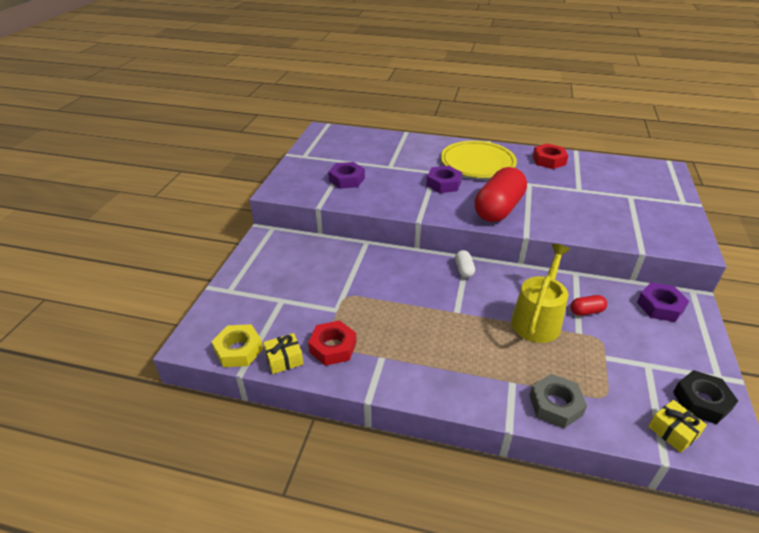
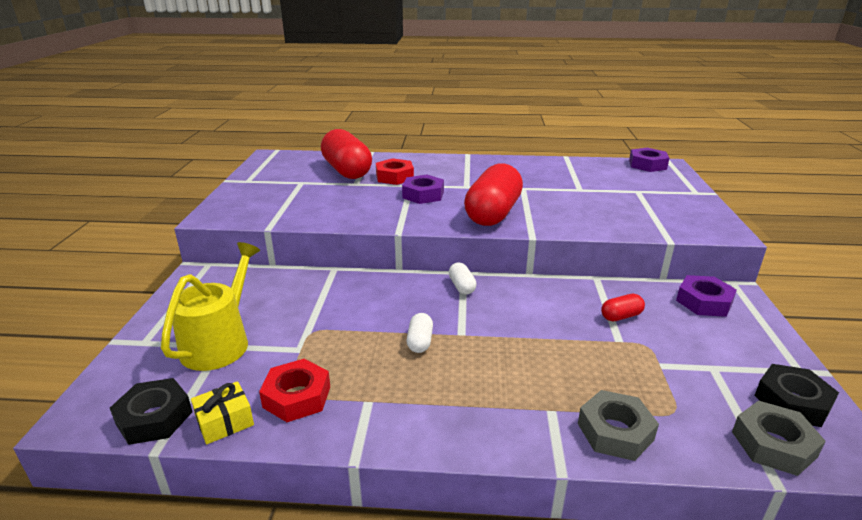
camera: 10 degrees left, 10 degrees down
yellow nut [211,324,263,367] -> black nut [110,378,193,445]
purple nut [328,162,365,189] -> purple nut moved to [629,148,669,172]
yellow plate [441,141,517,178] -> none
yellow watering can [511,244,570,343] -> yellow watering can moved to [161,242,260,371]
red nut [532,143,568,169] -> red nut moved to [376,158,414,185]
yellow gift [648,400,707,453] -> grey nut [732,401,826,476]
none -> red capsule [321,129,372,179]
none -> white capsule [406,313,433,353]

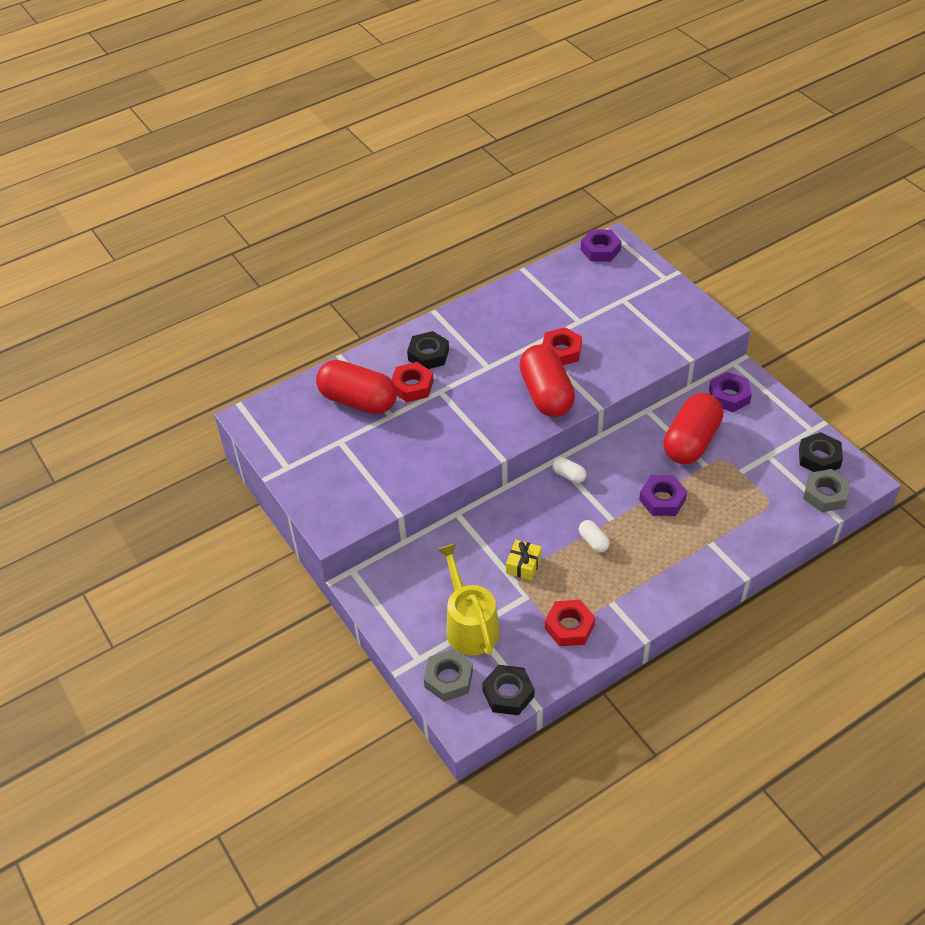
camera: 35 degrees left, 20 degrees up
yellow gift [191,381,254,444] -> yellow gift moved to [506,540,542,581]
purple nut [402,175,444,204] -> purple nut moved to [639,476,687,516]
grey nut [578,390,659,461] -> grey nut moved to [424,649,473,702]
red capsule [601,294,645,321] -> red capsule [664,393,723,464], size x2.34
none -> black nut [407,331,449,369]
none -> red nut [542,327,582,365]

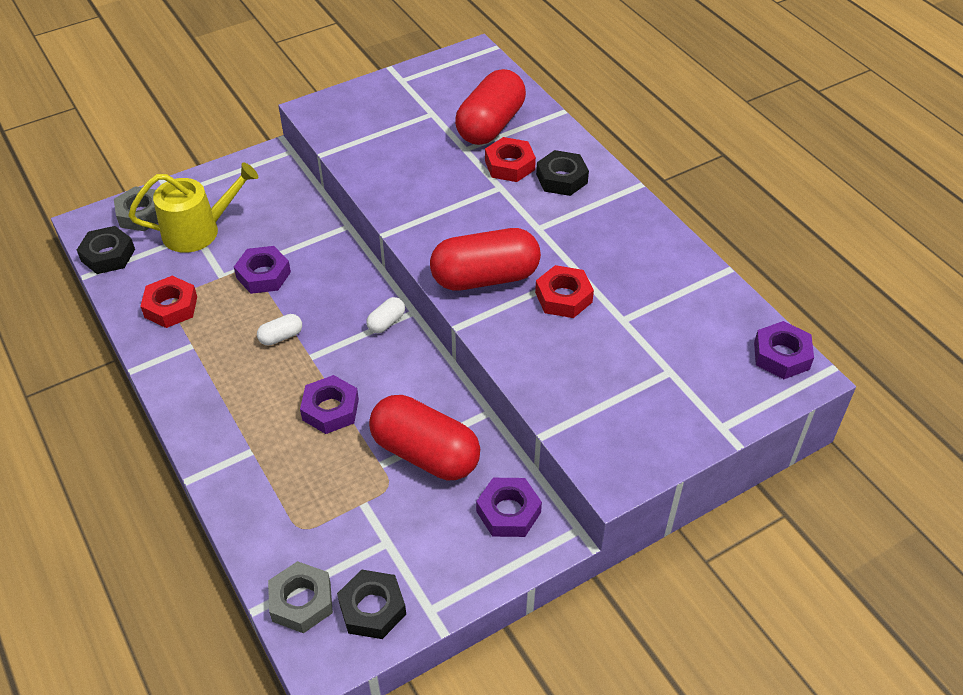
camera: 90 degrees right, 0 degrees up
yellow gift [506,540,542,581] -> purple nut [234,246,291,294]

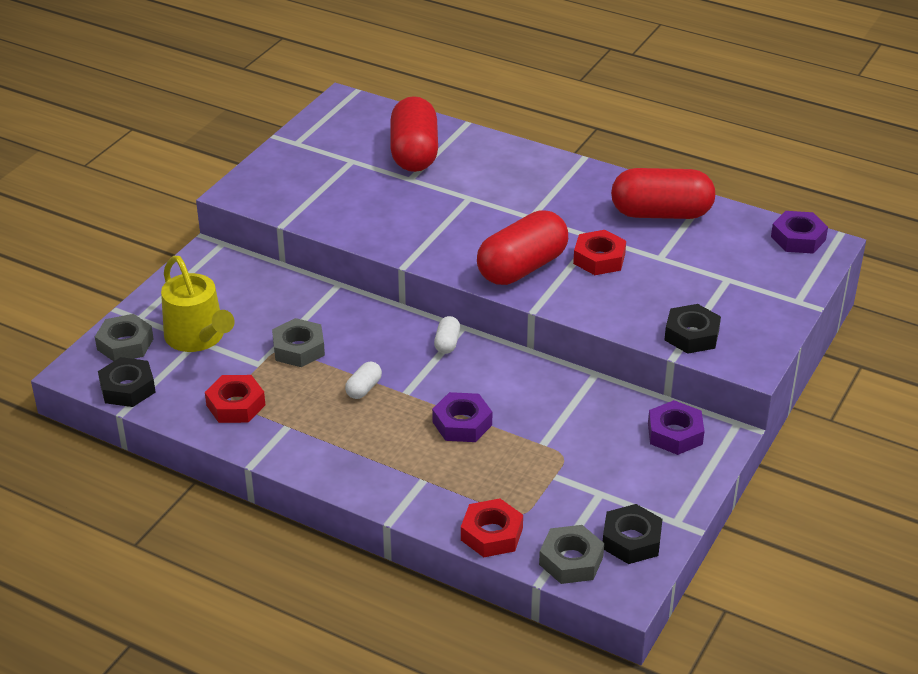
camera: 30 degrees left, 10 degrees down
yellow watering can [128,162,258,253] -> yellow watering can turned 105 degrees clockwise [161,256,235,352]
purple nut [234,246,291,294] -> grey nut [272,318,325,367]
red capsule [369,395,480,480] -> red capsule moved to [611,168,715,219]
red nut [485,137,536,182] -> red nut moved to [461,498,523,557]
black nut [536,150,589,196] -> black nut moved to [664,304,721,354]

